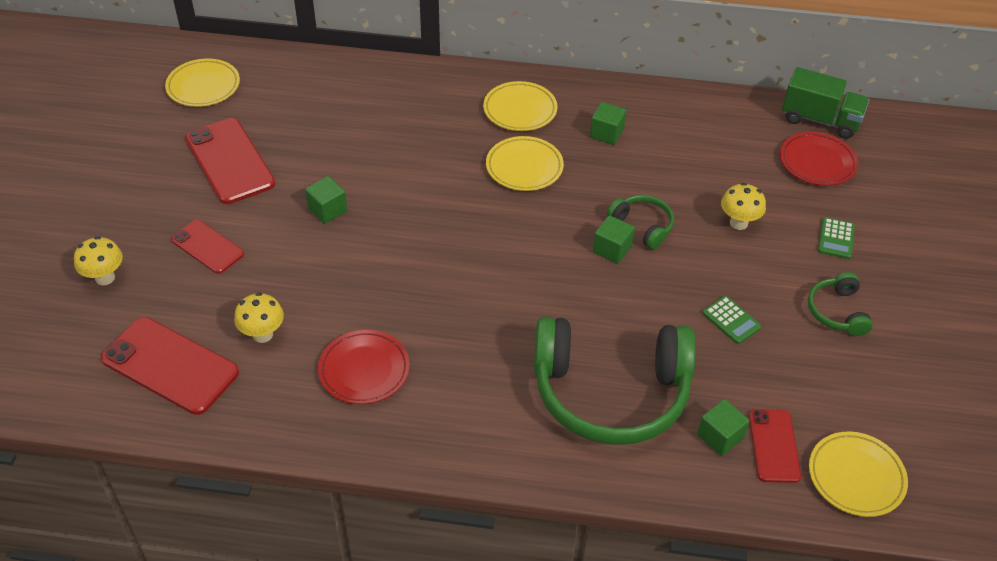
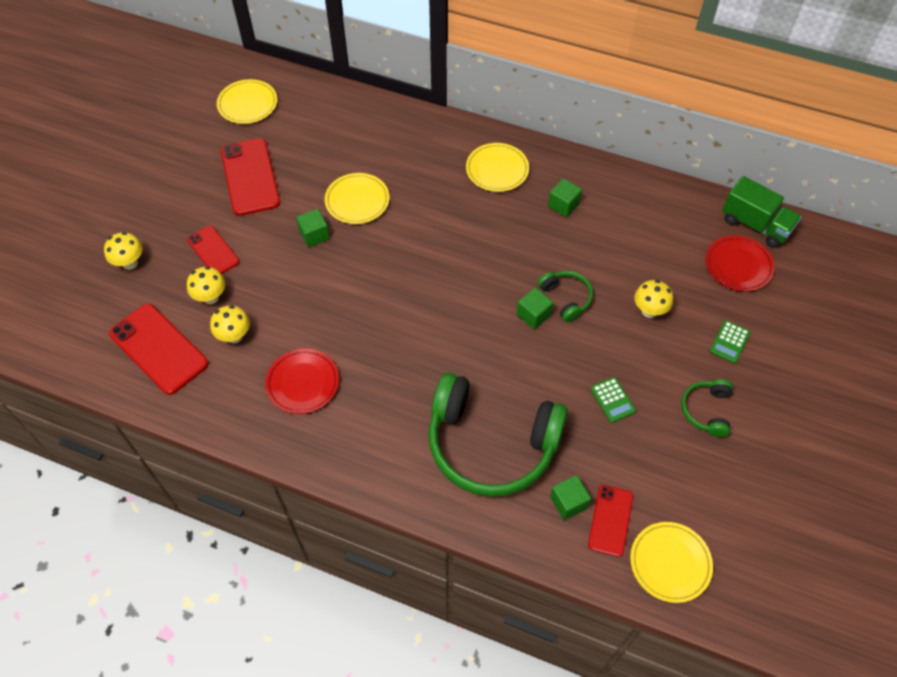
camera: 15 degrees right, 10 degrees up
yellow plate [486,136,564,191] -> yellow plate moved to [325,173,389,224]
none -> yellow mushroom [187,267,225,304]

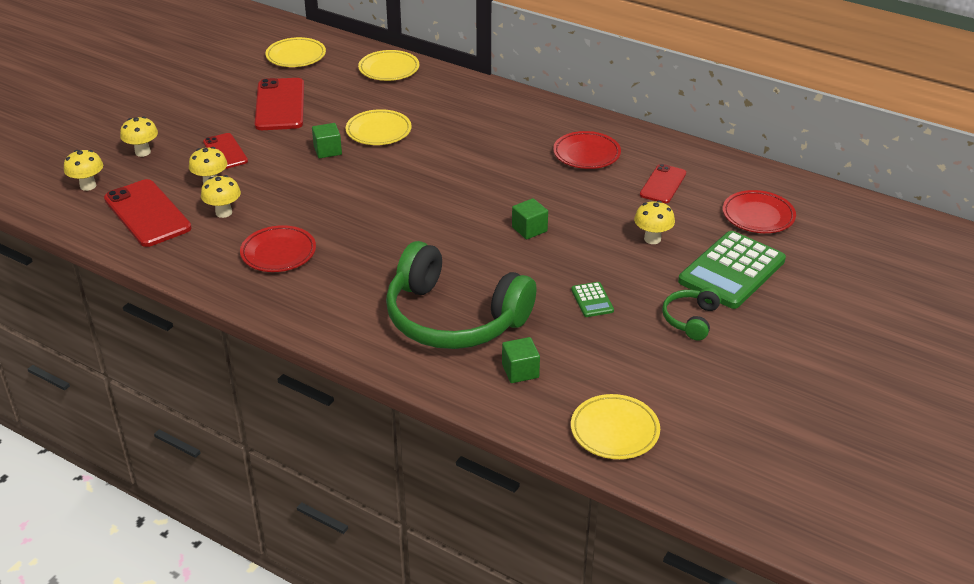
camera: 10 degrees right, 20 degrees down
yellow plate [466,143,529,192] -> yellow plate moved to [358,50,419,81]
green headphones [538,271,593,322] -> none
green cube [548,178,582,217] -> red plate [553,131,621,169]
red phone [588,485,633,557] -> red phone moved to [640,164,686,203]
green calculator [710,320,750,363] -> green calculator [678,231,786,309], size x2.24
green truck [722,176,801,248] -> none
none -> yellow mushroom [64,150,103,191]

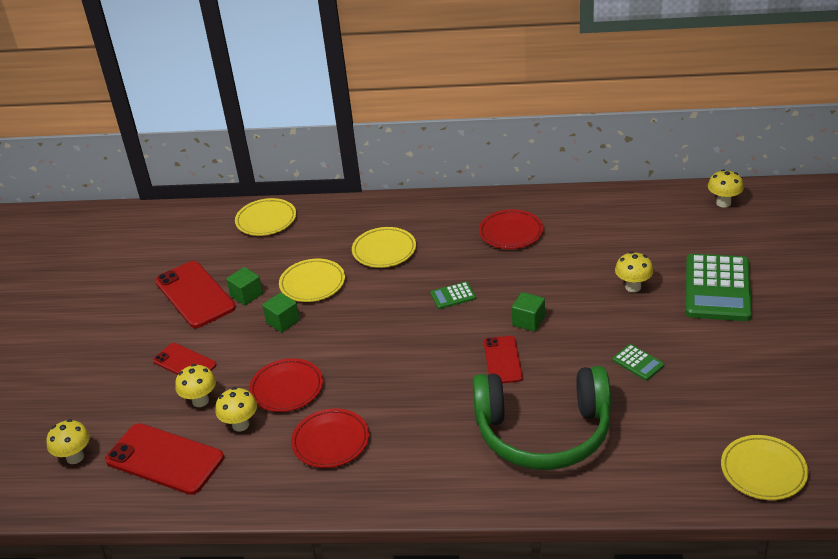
camera: 25 degrees left, 0 degrees up
yellow mushroom [120,116,158,157] -> yellow mushroom moved to [708,169,744,208]
yellow plate [266,37,326,67] -> yellow plate moved to [352,227,416,268]
green cube [502,337,540,383] -> green cube moved to [226,267,263,305]
red phone [640,164,686,203] -> red phone moved to [484,336,523,383]
green headphones [662,287,721,341] -> none
red plate [723,190,796,233] -> red plate moved to [249,358,323,412]
none -> green calculator [430,282,476,309]

